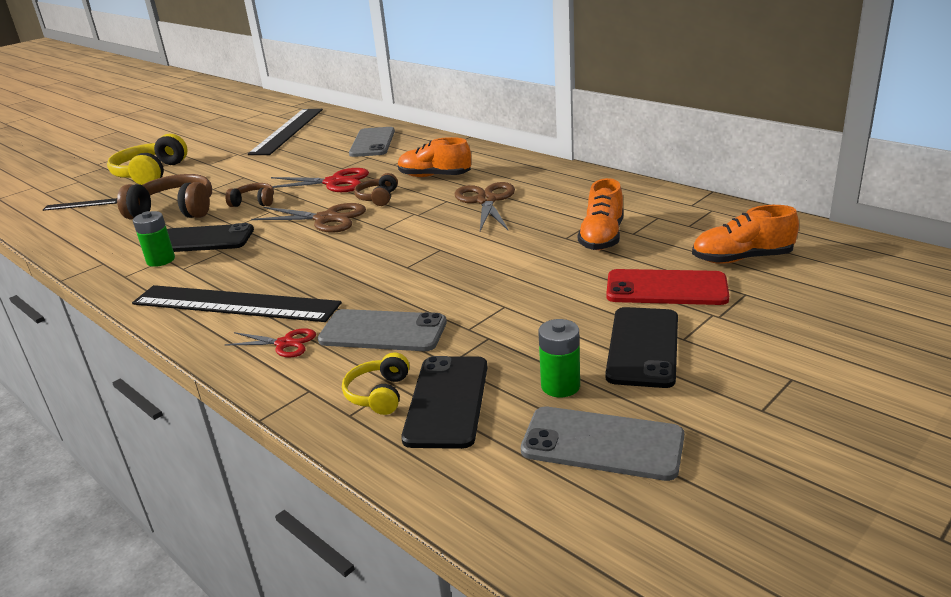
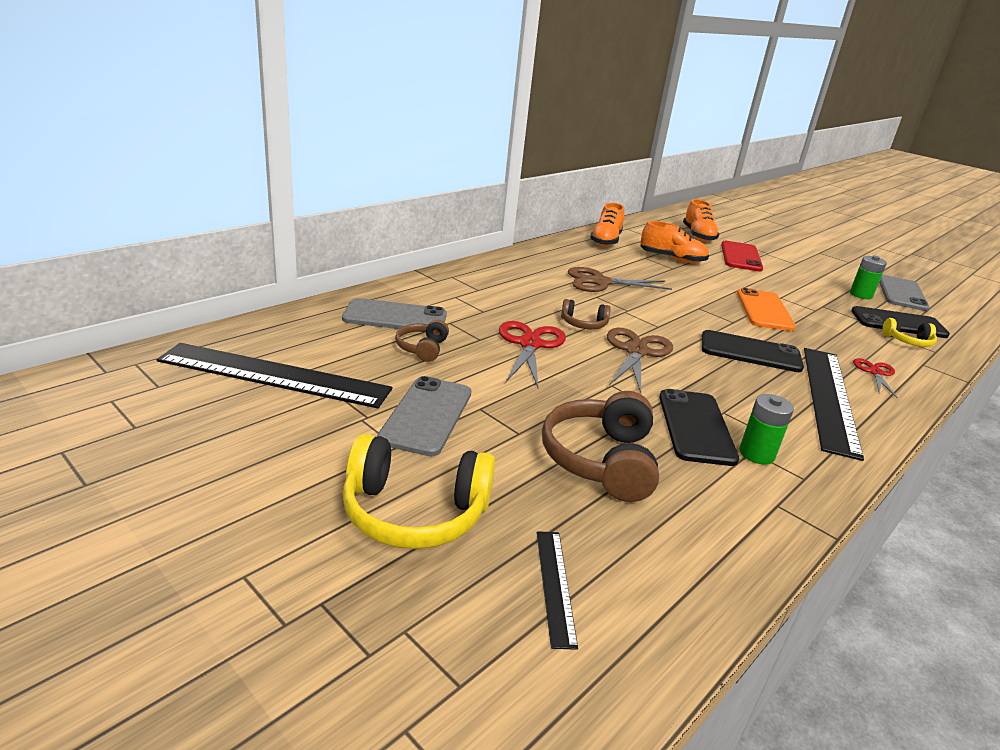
camera: 95 degrees left, 0 degrees up
brown headphones [225,183,274,207] -> brown headphones moved to [395,320,449,362]
grey phone [318,309,447,351] -> grey phone moved to [377,376,471,456]
orange shoe [398,137,471,177] -> orange shoe moved to [590,203,624,246]
black phone [605,307,678,388] -> black phone moved to [702,330,804,372]
none -> orange phone [737,288,796,331]

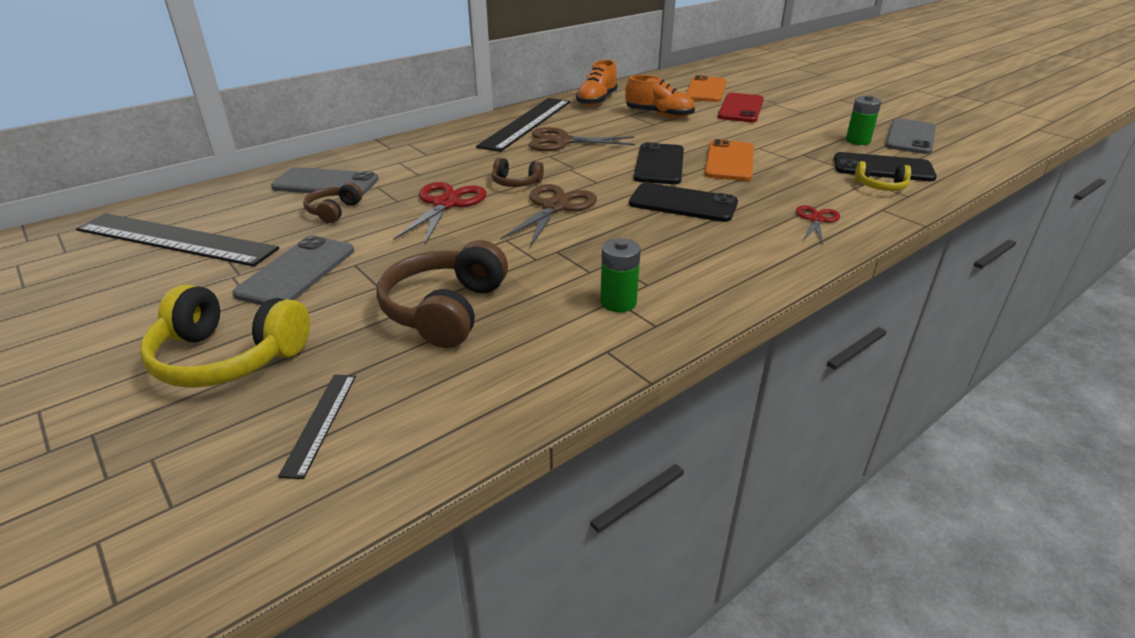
camera: 10 degrees right, 5 degrees up
black phone [659,389,739,466] -> black phone moved to [634,142,684,184]
orange shoe [683,199,719,242] -> orange phone [686,75,727,102]
black ruler [804,348,864,461] -> black ruler moved to [476,98,570,152]

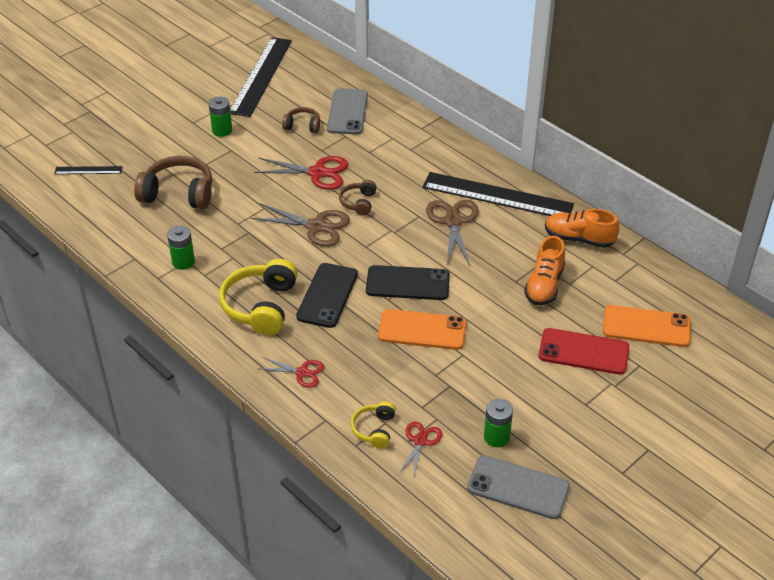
camera: 85 degrees right, 10 degrees up
yellow headphones [140,284,310,388] -> yellow headphones moved to [219,259,298,335]
grey phone [232,236,354,305] -> green battery [209,96,232,137]
black phone [834,152,937,181] -> red scissors [398,422,442,476]

